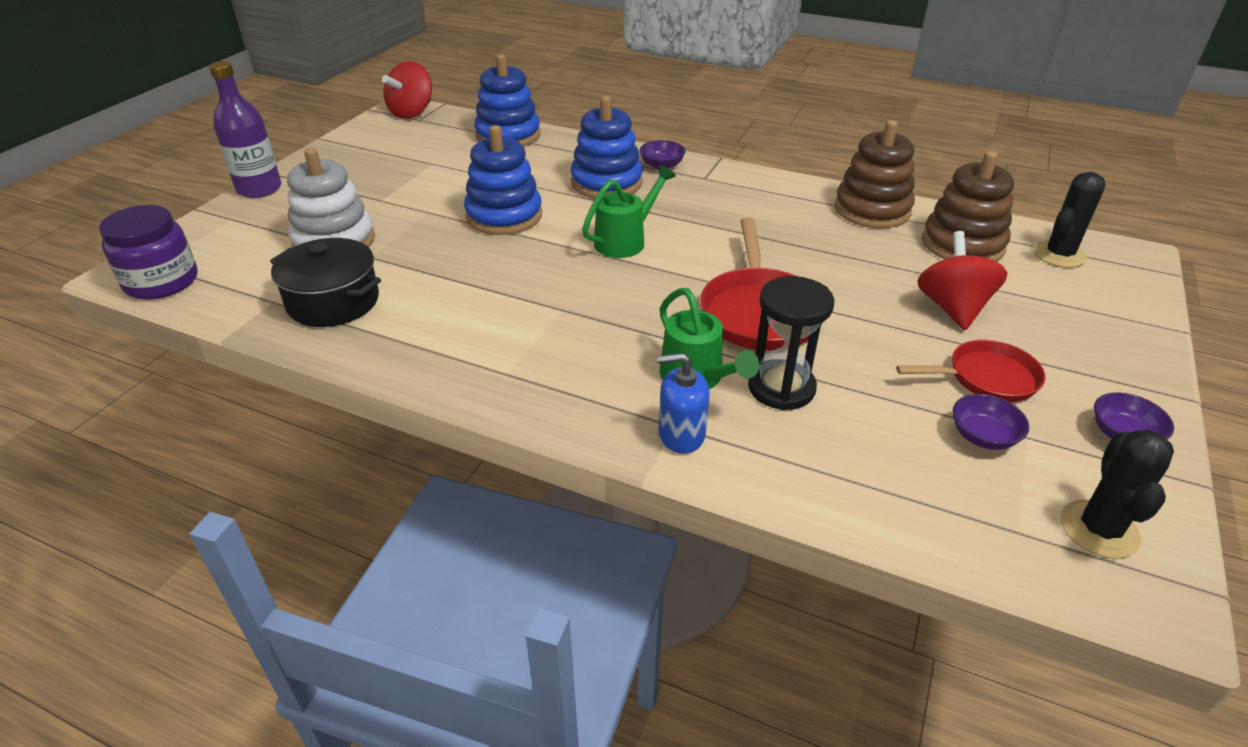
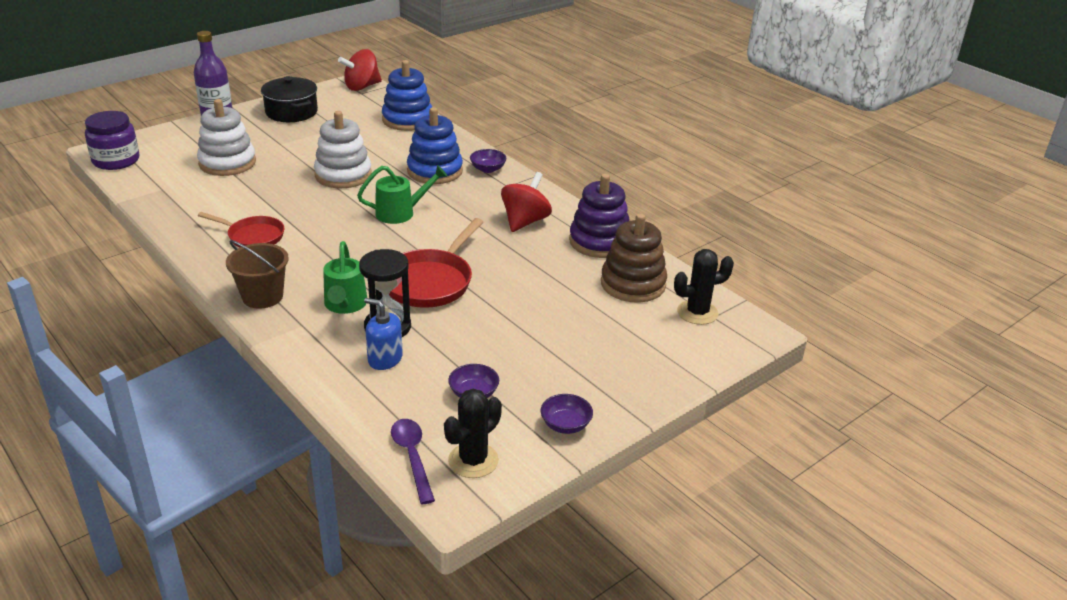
camera: 25 degrees right, 5 degrees down
black pot [270,238,381,327] -> black pot moved to [261,76,318,122]
blue stacking toy [464,125,542,235] -> white stacking toy [314,111,372,188]
blue soap dispenser [657,353,709,454] -> blue soap dispenser moved to [364,298,403,370]
brown stacking toy [834,120,915,228] -> purple stacking toy [569,174,630,258]
red pan [896,340,1045,402] -> red pan moved to [198,212,285,248]
red spinning top [918,231,1008,330] -> red spinning top moved to [501,172,552,232]
none -> brown bucket [226,240,289,309]
none -> purple spoon [391,419,435,504]

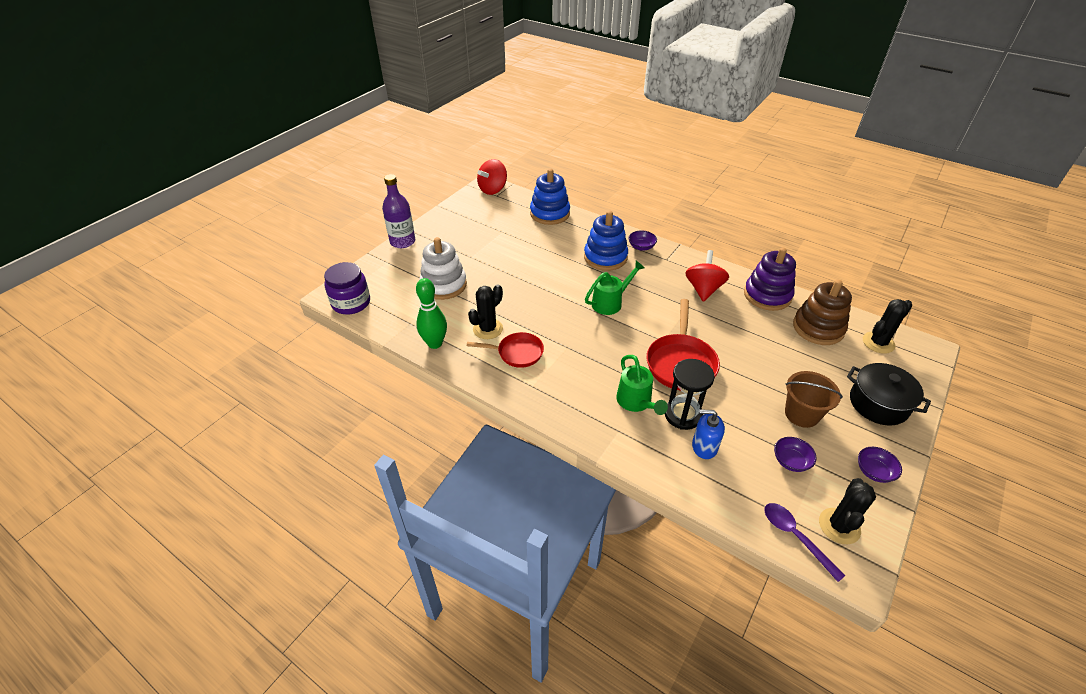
camera: 15 degrees left, 10 degrees up
brown bucket [226,240,289,309] -> brown bucket moved to [785,371,843,428]
black pot [261,76,318,122] -> black pot moved to [847,363,931,425]
white stacking toy [314,111,372,188] -> none
none -> green bowling pin [416,278,447,349]
none -> black cactus [468,284,503,339]

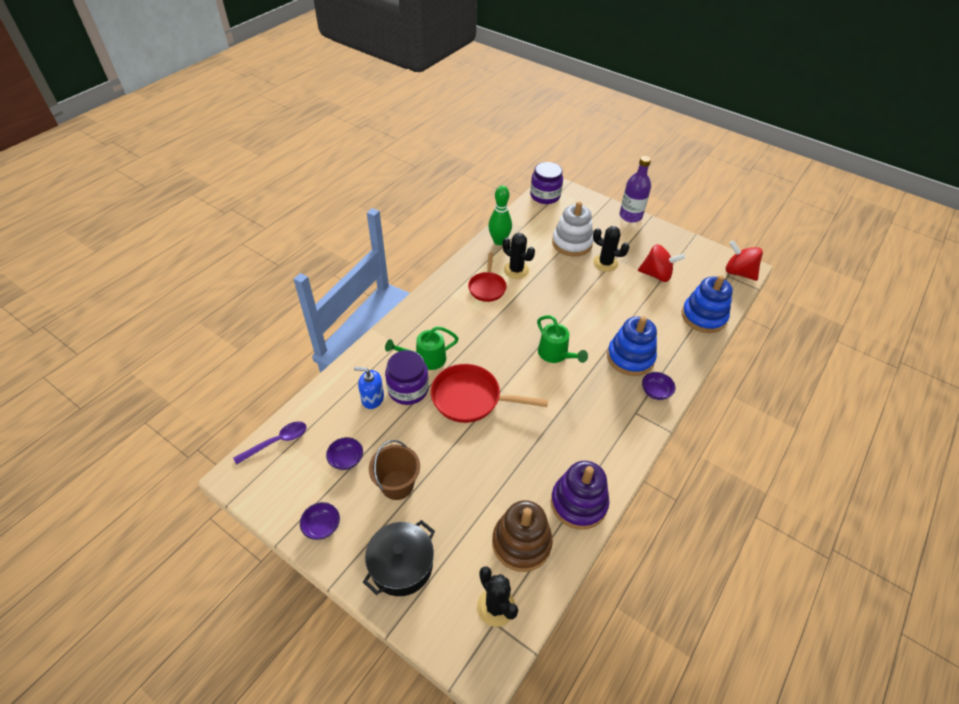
camera: 90 degrees right, 5 degrees up
black hourglass [665,359,715,430] -> purple jar [385,350,429,405]
red spinning top [685,250,729,302] -> red spinning top moved to [638,244,685,282]
blue soap dispenser [692,409,725,459] -> blue soap dispenser turned 90 degrees counterclockwise [354,367,384,409]
black cactus [819,478,876,544] -> black cactus moved to [593,226,629,272]

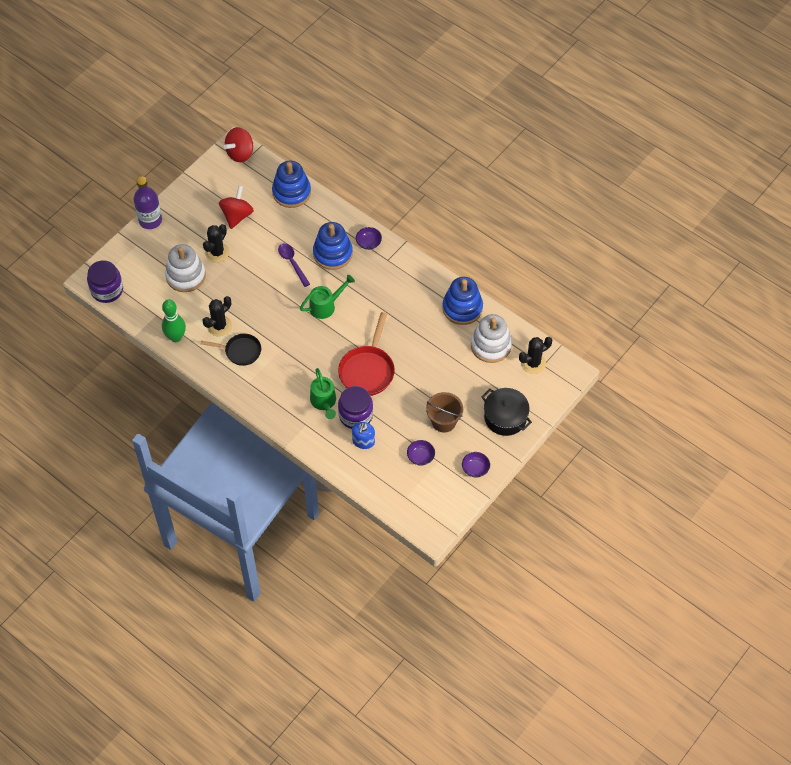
camera: 85 degrees left, 10 degrees up
purple spoon [233,421,307,465] -> purple spoon moved to [278,243,310,287]
red pan [468,252,507,302] -> black pan [201,334,261,366]
brown stacking toy [492,500,553,572] -> white stacking toy [471,314,512,363]
purple stacking toy [551,461,610,530] -> blue stacking toy [443,277,483,325]

